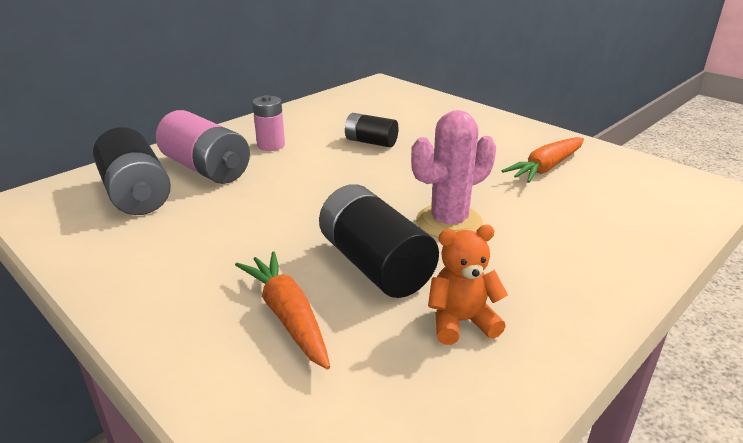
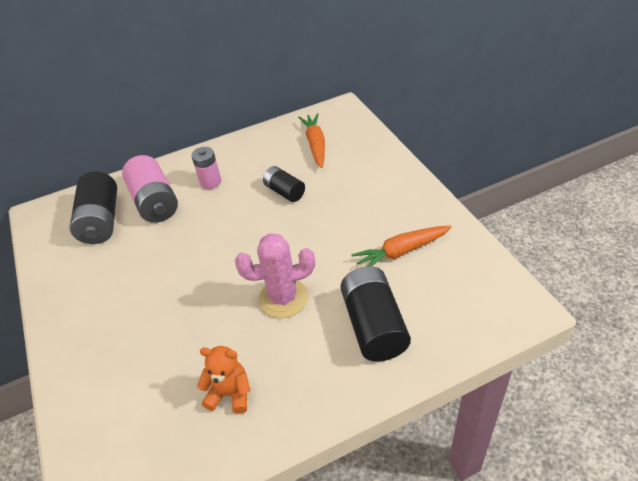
camera: 25 degrees right, 15 degrees up
orange carrot [235,252,330,370] -> orange carrot moved to [298,113,325,168]
black battery [319,184,439,298] -> black battery moved to [340,266,411,362]

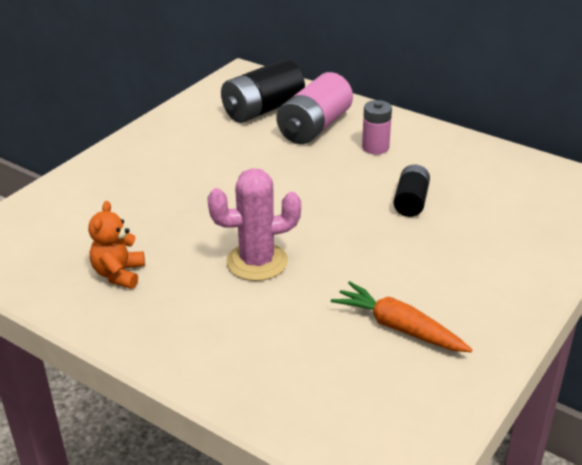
camera: 55 degrees right, 10 degrees down
orange teddy bear [197,346,251,414] -> orange teddy bear turned 150 degrees counterclockwise [88,201,145,289]
pink cactus [235,233,315,318] -> pink cactus turned 60 degrees counterclockwise [207,168,301,281]
orange carrot [298,113,325,168] -> none
black battery [340,266,411,362] -> none

